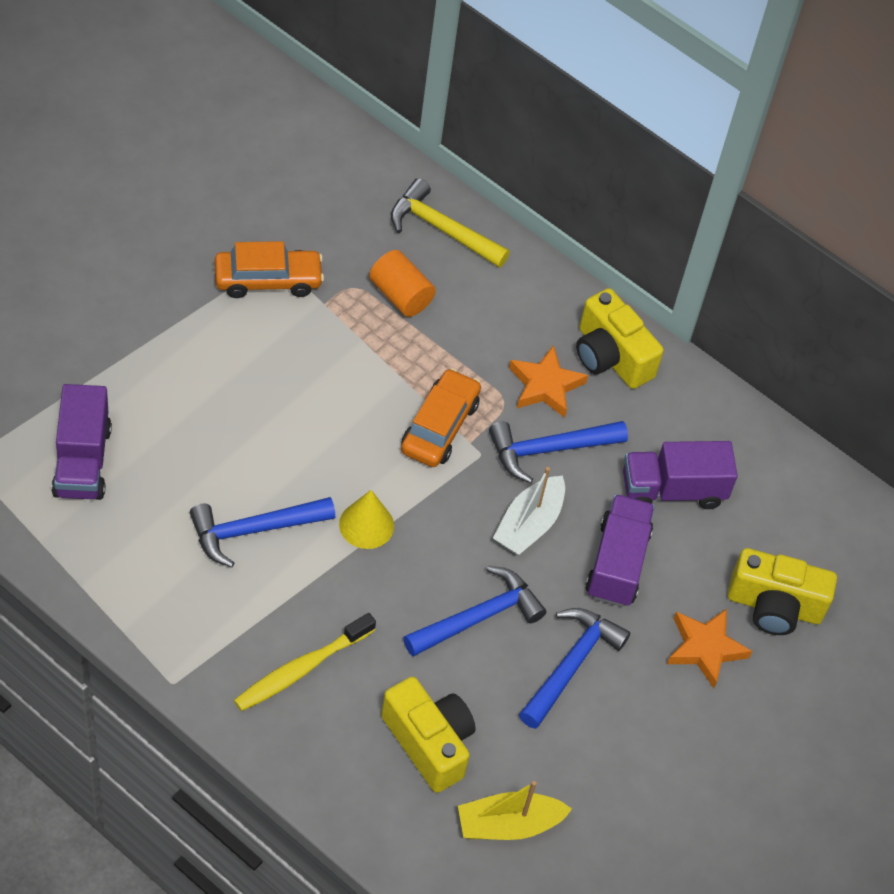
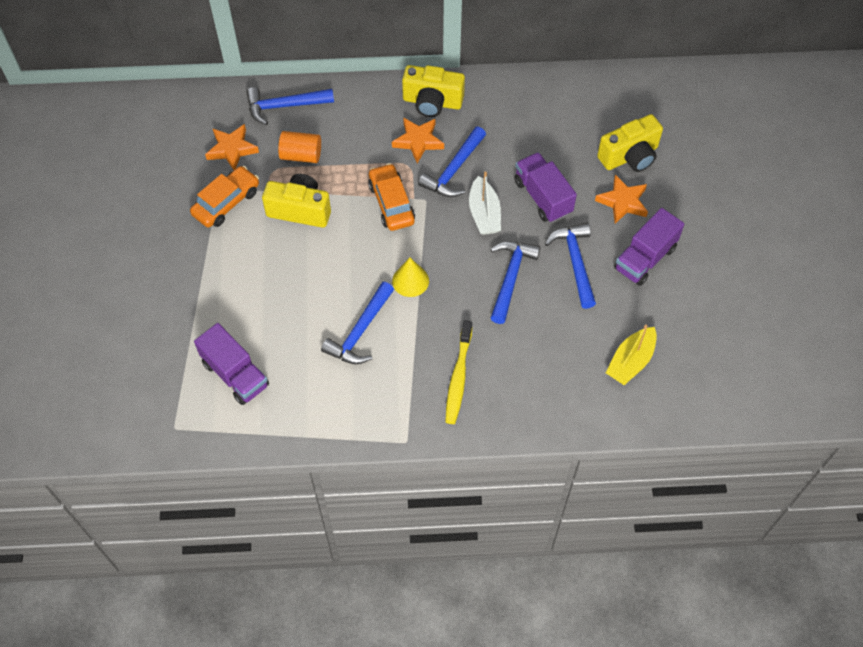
camera: 35 degrees left, 5 degrees up
yellow camera [381,677,476,793] -> yellow camera moved to [262,174,331,228]
yellow hammer [391,178,510,268] -> blue hammer [246,87,334,125]
purple truck [623,441,738,509] -> purple truck moved to [614,208,684,286]
none -> orange star [205,124,259,170]

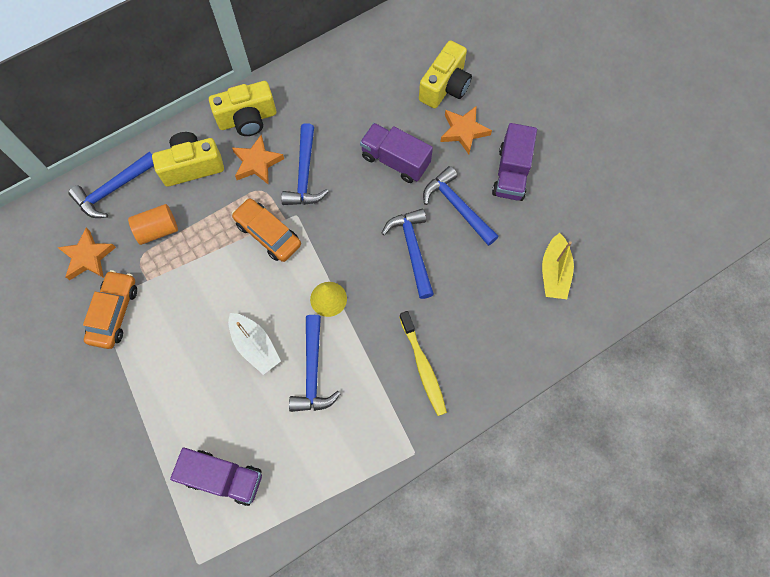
camera: 30 degrees left, 10 degrees up
yellow camera [262,174,331,228] -> yellow camera moved to [152,132,224,187]
white boat [469,172,501,235] -> white boat moved to [228,313,281,375]

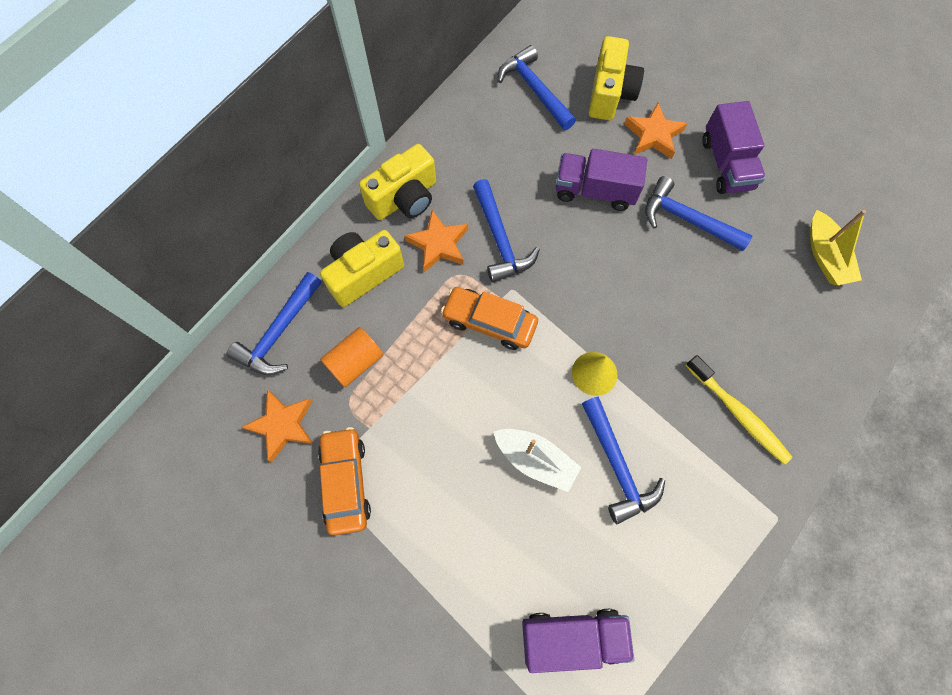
camera: 20 degrees left, 0 degrees up
blue hammer [382,209,434,299] -> blue hammer moved to [498,45,576,130]

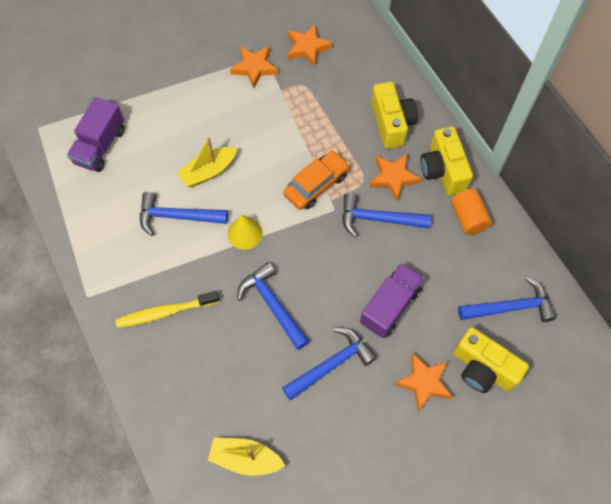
camera: 115 degrees right, 5 degrees down
blue hammer [227,272,322,375] -> blue hammer moved to [237,262,309,350]
orange car [318,427,371,535] -> orange star [230,46,278,88]
orange cylinder [320,327,383,387] -> orange cylinder moved to [451,189,492,235]
white boat [493,429,581,492] -> yellow boat [177,137,237,187]
purple truck [703,101,766,194] -> none

